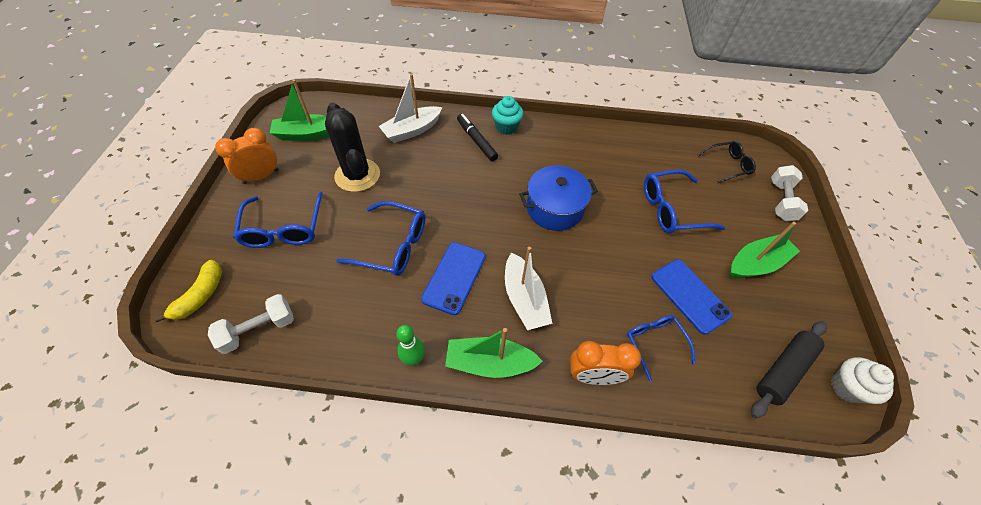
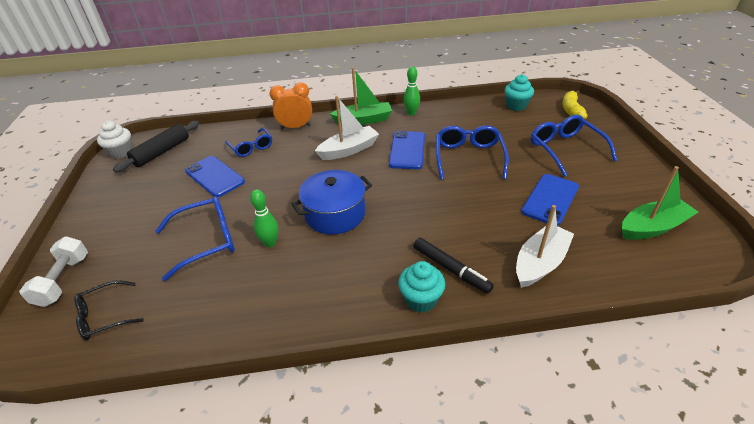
camera: 170 degrees right, 15 degrees down
white dumbbell [208,294,294,354] -> turquoise cupcake [504,74,534,111]
orange clock [215,128,279,184] -> none
black cactus [325,103,380,192] -> blue phone [521,174,579,226]
blue glasses [336,201,425,276] -> blue glasses turned 90 degrees clockwise [436,125,509,180]
white boat [505,247,552,330] -> white boat turned 90 degrees clockwise [315,96,379,160]
green boat [729,222,800,278] -> none
none -> green bowling pin [250,190,279,247]

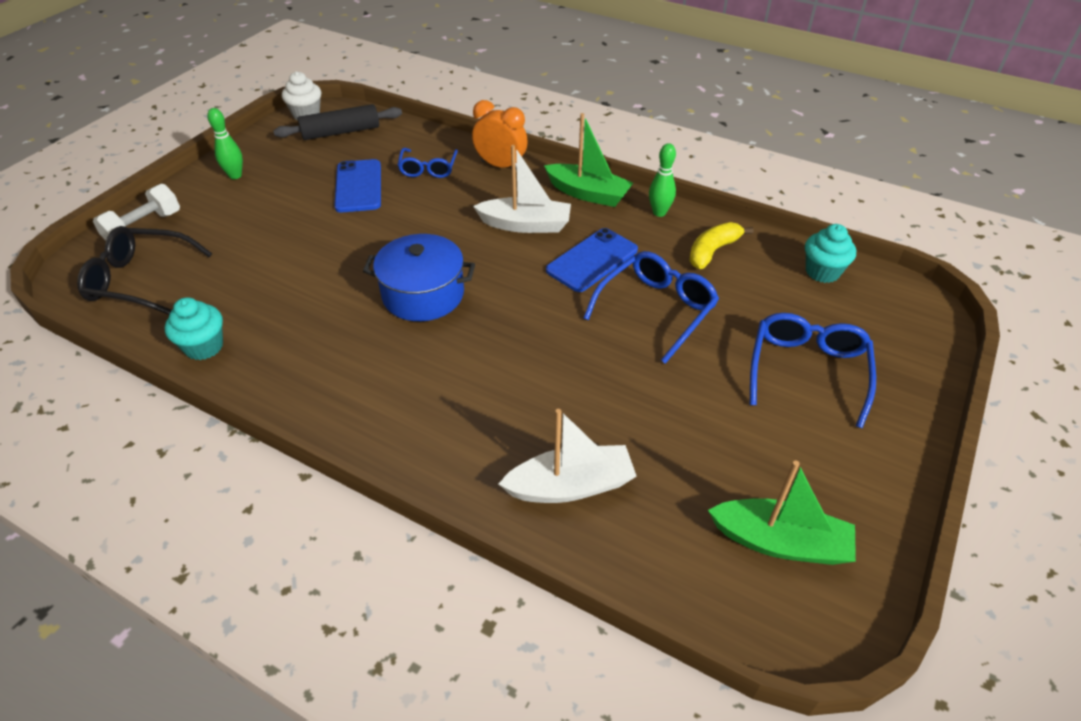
camera: 35 degrees right, 5 degrees up
black glasses [74,280,144,341] -> black glasses [77,226,212,315], size x1.54
blue glasses [156,196,235,281] -> none
green bowling pin [250,190,279,247] -> green bowling pin moved to [207,108,243,179]
turquoise cupcake [398,261,445,313] -> turquoise cupcake moved to [164,297,223,360]
black marker [413,238,494,294] -> none
blue phone [521,174,579,226] -> none
yellow banana [562,90,588,119] -> yellow banana moved to [689,222,754,269]

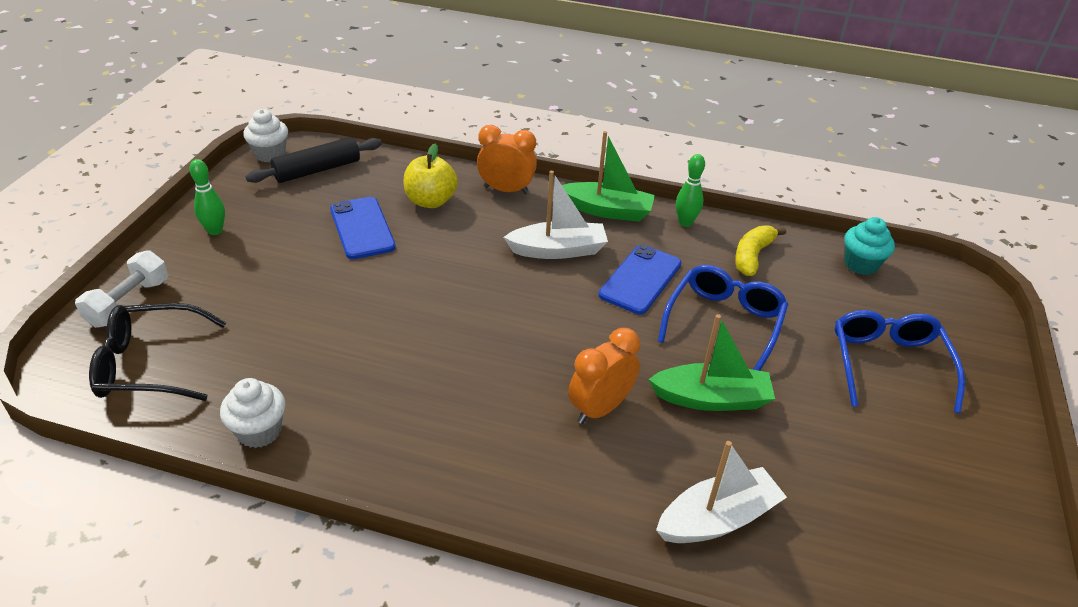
camera: 15 degrees left, 5 degrees down
turquoise cupcake [164,297,223,360] -> white cupcake [220,378,285,448]
blue pot [363,234,475,321] -> none
blue glasses [397,148,458,178] -> yellow apple [404,144,458,208]
green boat [708,461,856,565] -> green boat moved to [648,314,775,411]
none -> orange clock [568,328,640,424]

